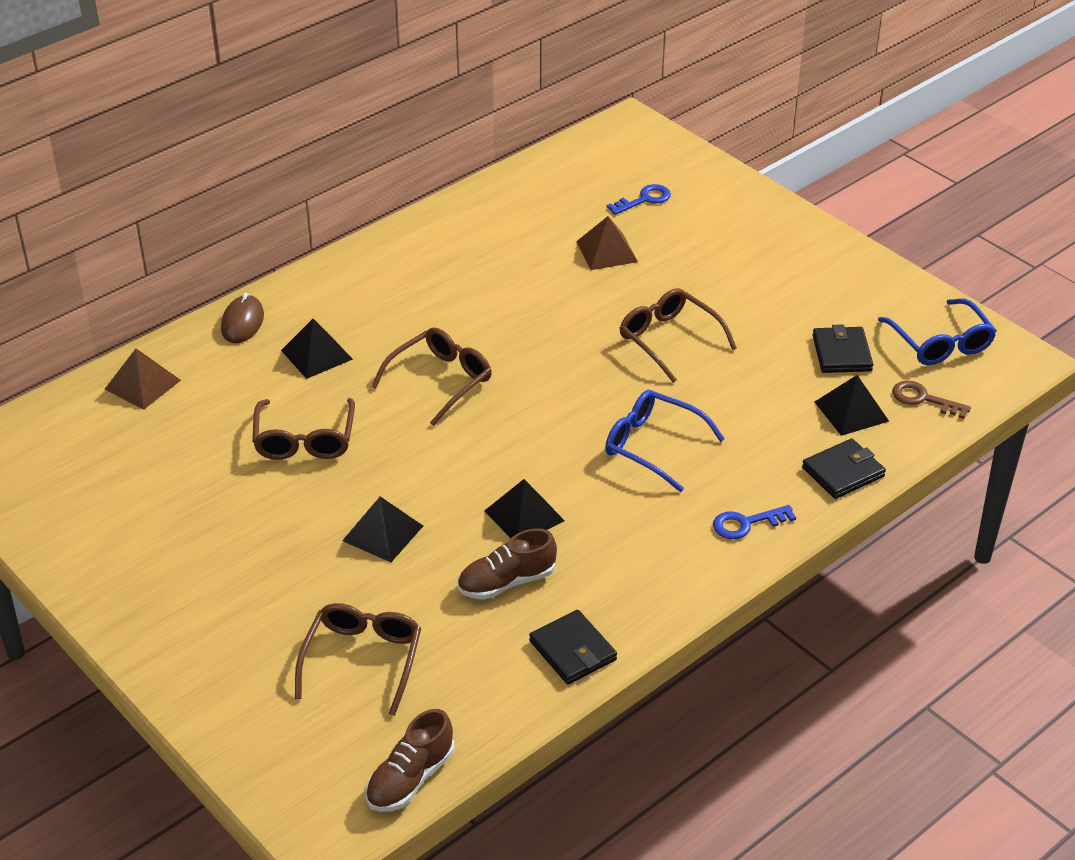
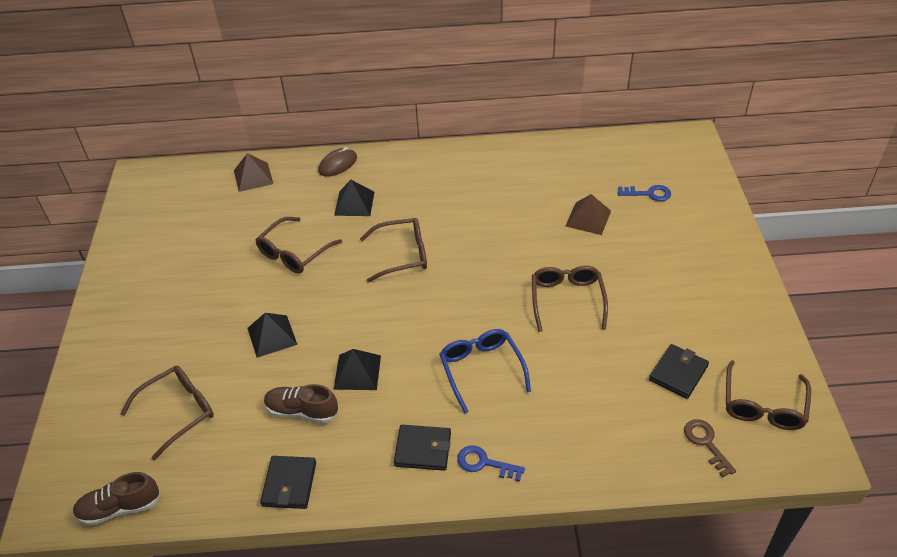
camera: 40 degrees right, 5 degrees up
black wallet [802,438,886,499] -> black wallet moved to [394,425,451,471]
black pyramid [815,375,889,436] -> none
blue glasses [878,298,997,365] -> brown glasses [726,360,811,430]

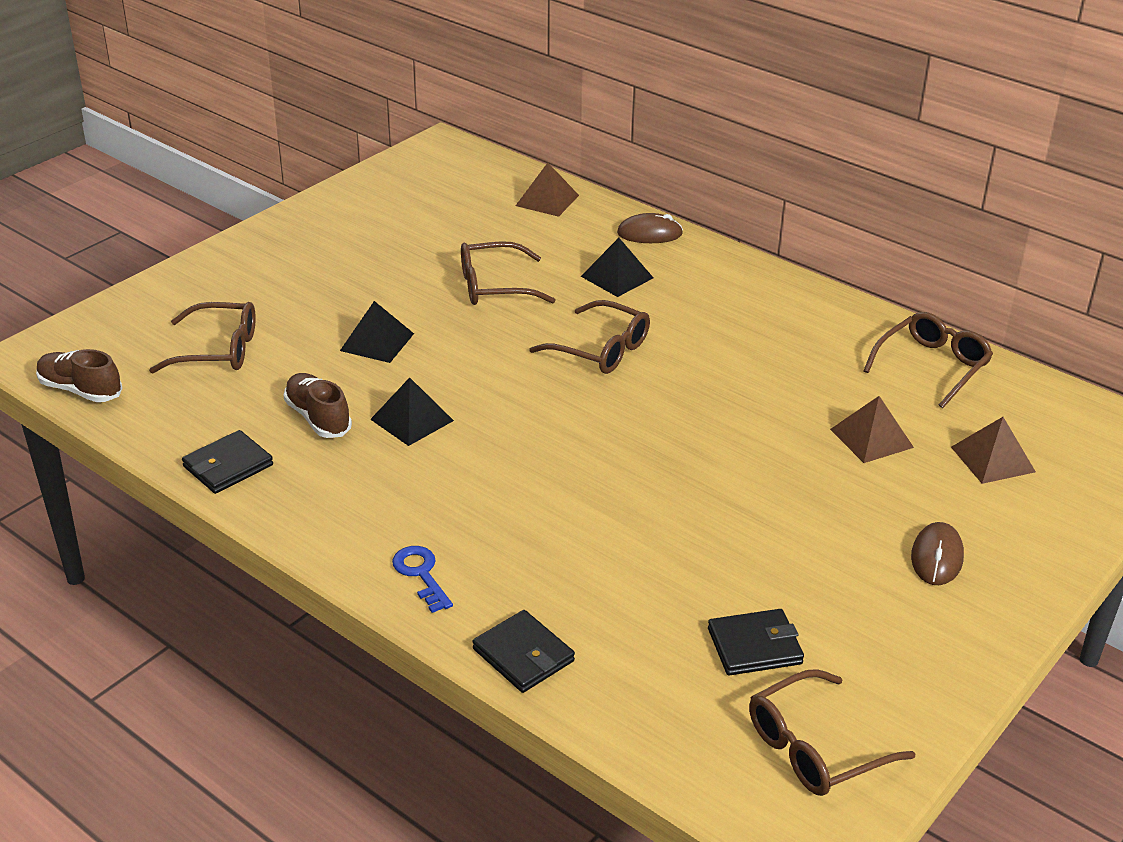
camera: 40 degrees right, 10 degrees down
black wallet [394,425,451,471] -> black wallet moved to [473,610,575,693]
blue glasses [439,329,531,414] -> none
brown glasses [532,266,608,332] -> brown glasses moved to [863,312,993,408]
blue key [618,185,671,201] -> brown pyramid [951,417,1036,484]
brown key [684,419,736,478] -> none
none -> brown mouse [911,522,964,585]

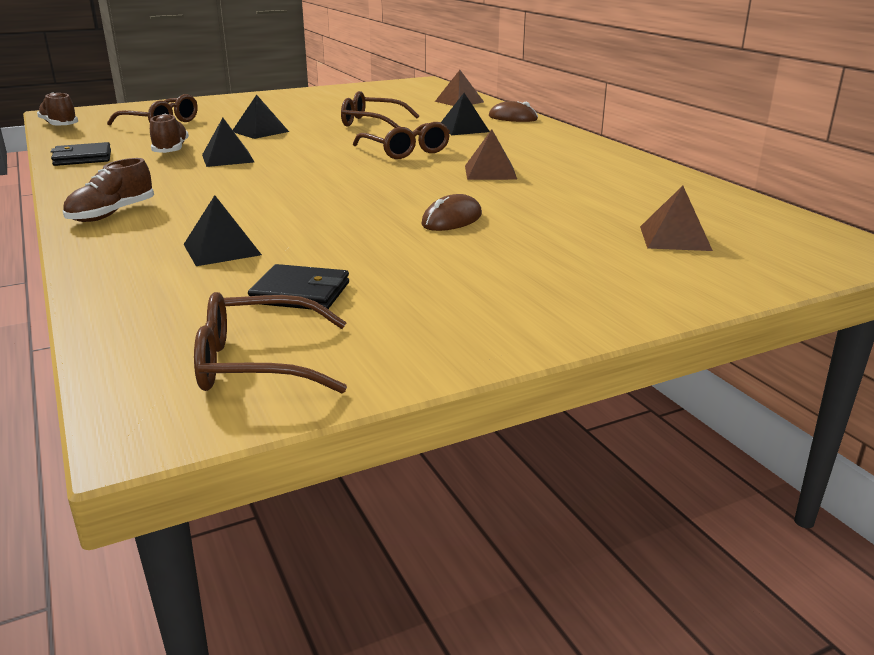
camera: 25 degrees right, 10 degrees down
blue key [392,546,453,613] -> brown shoe [63,158,154,222]
black wallet [473,610,575,693] -> none
brown pyramid [830,396,914,463] -> brown pyramid moved to [465,129,517,180]
brown glasses [863,312,993,408] -> none
brown mouse [911,522,964,585] -> brown mouse moved to [421,194,482,231]
none -> black pyramid [183,195,262,266]

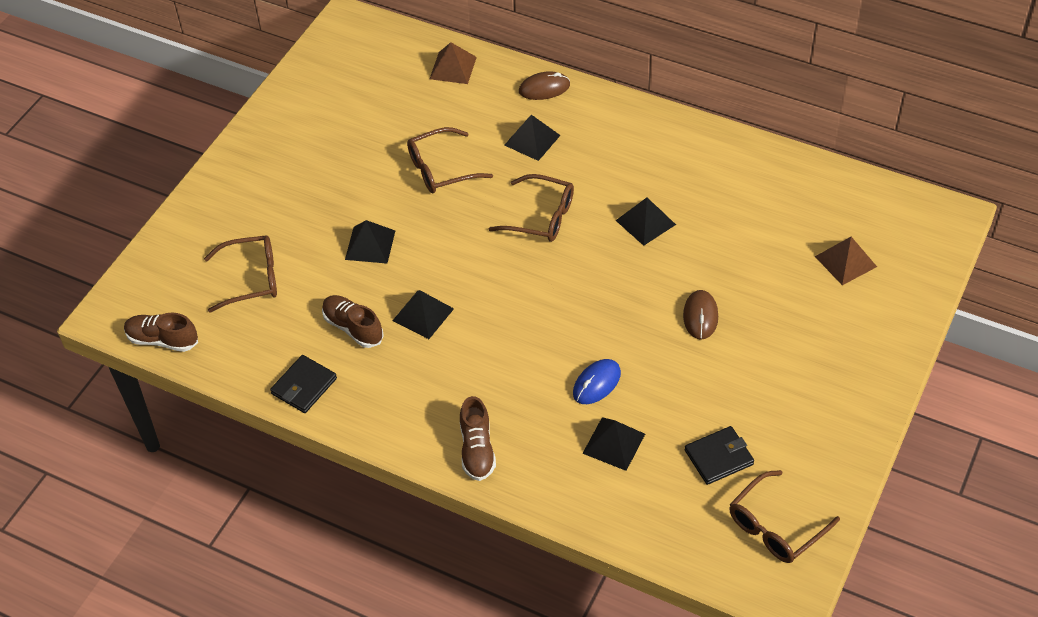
camera: 35 degrees left, 25 degrees up
brown pyramid [465,129,517,180] -> black pyramid [615,198,676,246]
none -> blue mouse [573,359,621,404]

